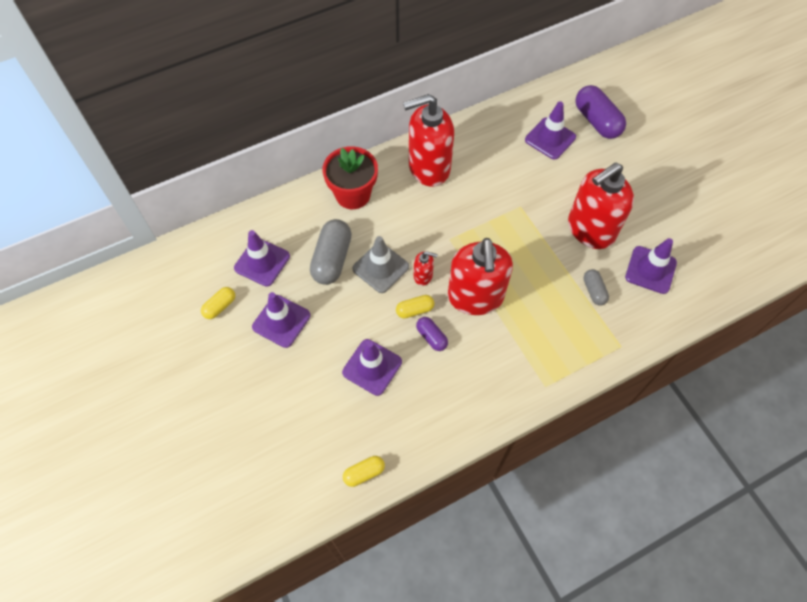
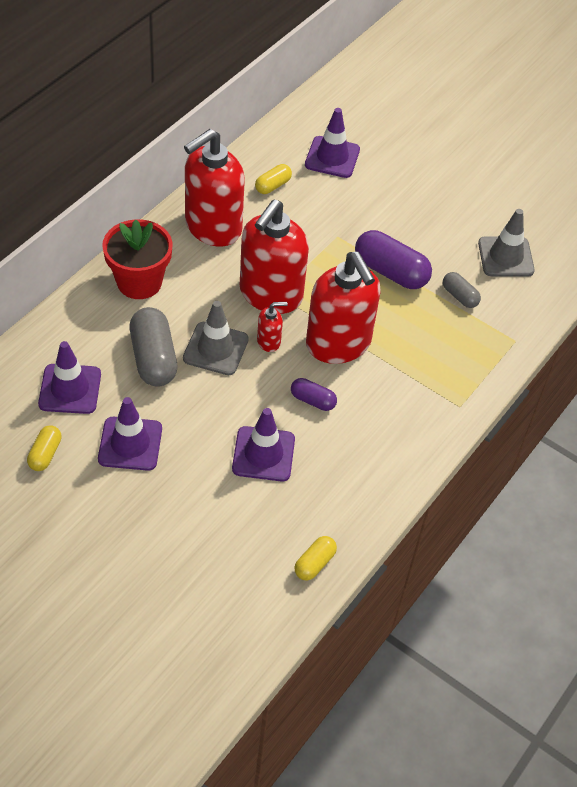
camera: 30 degrees left, 10 degrees down
yellow capsule [396,295,434,319] -> yellow capsule moved to [255,164,292,194]
red soap dispenser [568,163,634,249] -> red soap dispenser moved to [240,199,309,314]
purple capsule [575,85,626,139] -> purple capsule moved to [355,230,432,289]
purple traffic cone [625,238,677,294] -> grey traffic cone [478,209,535,277]

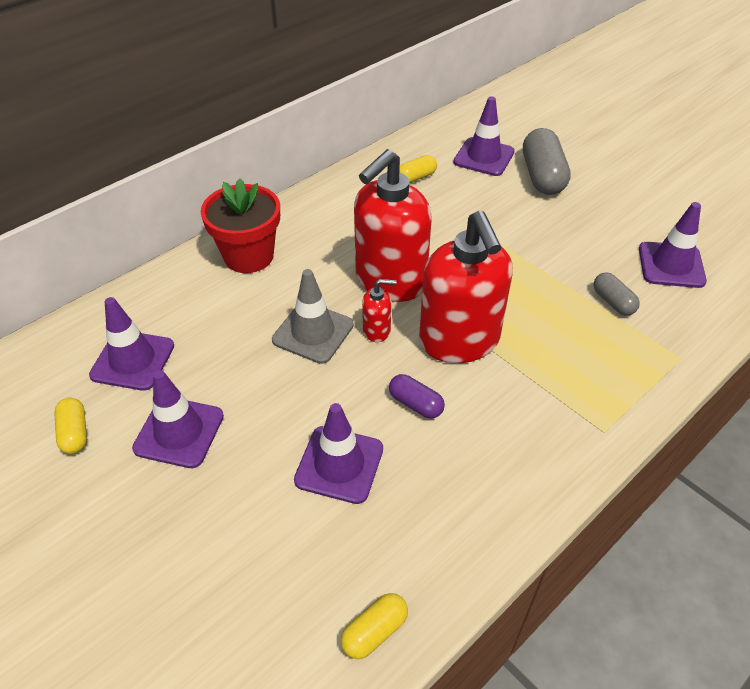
camera: 15 degrees right, 5 degrees down
yellow capsule [27,425,62,471] -> yellow capsule turned 45 degrees counterclockwise [54,398,87,454]
grey capsule [130,307,177,387] -> grey capsule moved to [523,128,571,195]
red soap dispenser [184,129,245,247] -> none
purple capsule [355,230,432,289] -> none
grey traffic cone [478,209,535,277] -> purple traffic cone [639,202,707,288]

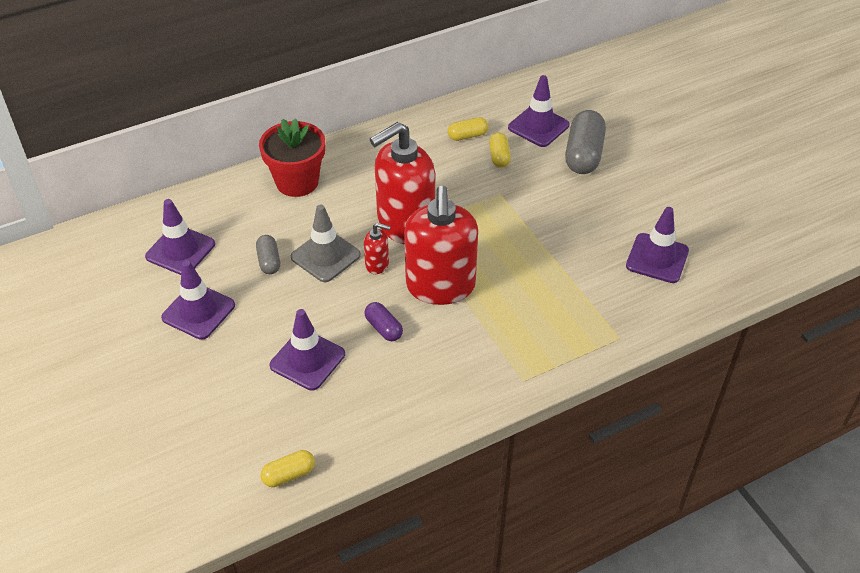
camera: 15 degrees right, 0 degrees up
yellow capsule [54,398,87,454] -> yellow capsule moved to [489,133,511,168]
grey capsule [593,272,640,316] -> grey capsule moved to [256,235,280,274]

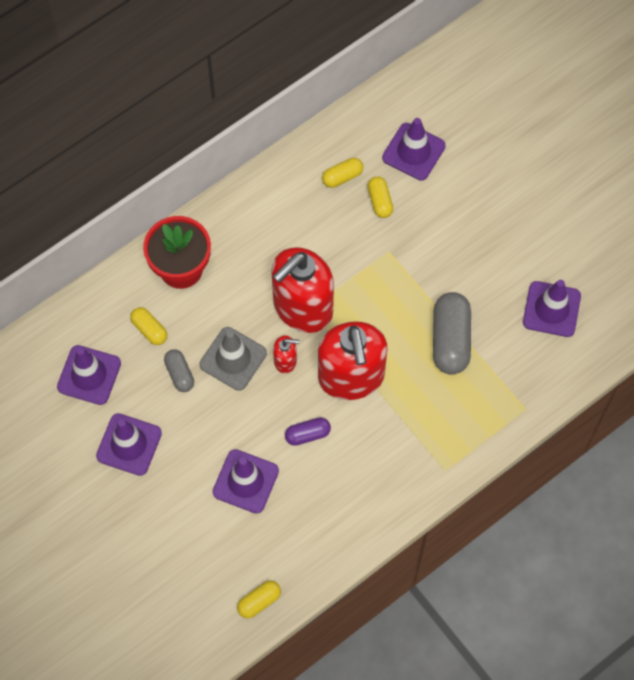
camera: 10 degrees left, 20 degrees up
purple capsule [364,302,403,341] -> purple capsule turned 60 degrees counterclockwise [285,417,331,446]
grey capsule [565,110,606,174] -> grey capsule moved to [433,292,471,375]
none -> yellow capsule [130,307,167,345]

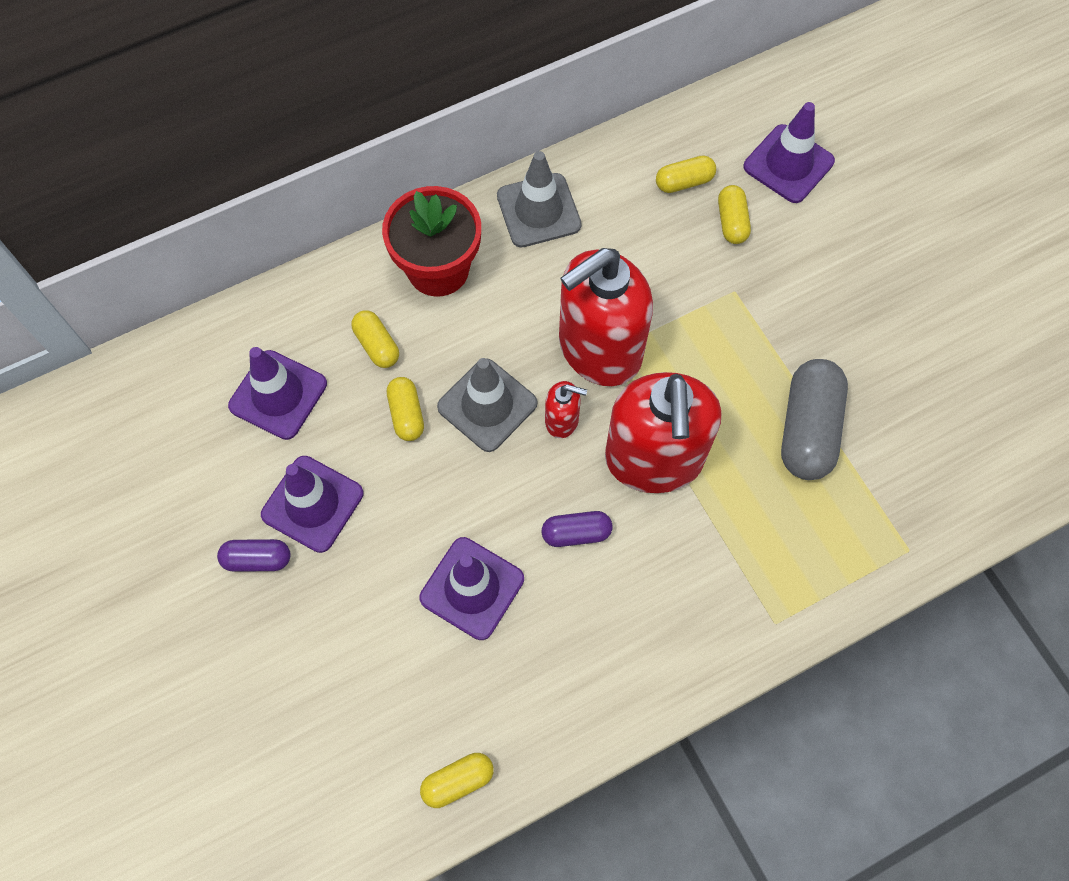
camera: 10 degrees right, 0 degrees up
grey capsule [164,349,194,392] -> yellow capsule [387,377,424,441]
purple traffic cone [523,280,581,337] -> none
none -> purple capsule [217,539,290,572]
none -> grey traffic cone [497,151,582,248]

